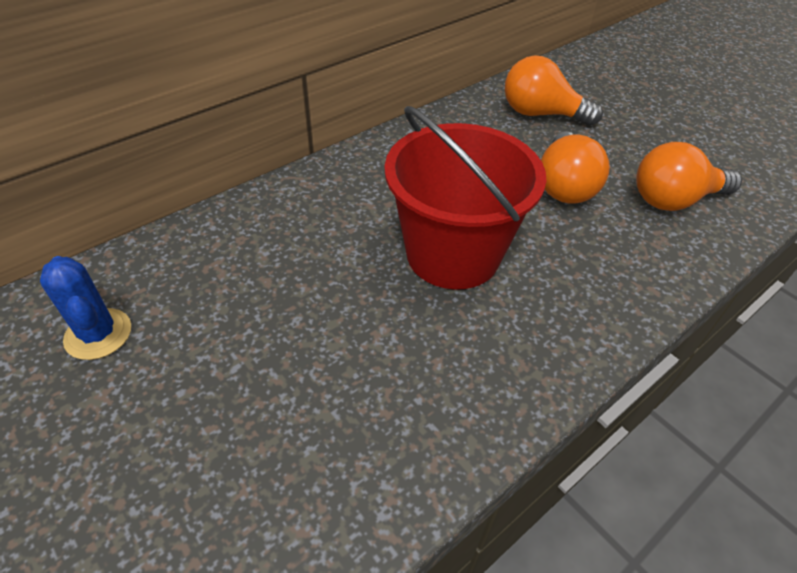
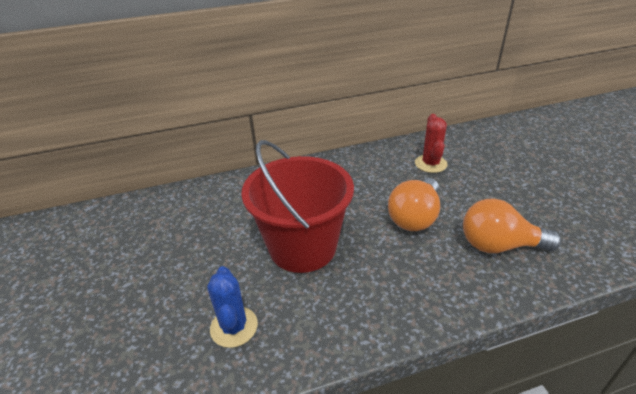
camera: 25 degrees right, 10 degrees down
blue cactus [40,256,131,360] -> blue cactus moved to [207,266,258,348]
orange light bulb [505,55,603,126] -> red cactus [415,114,448,173]

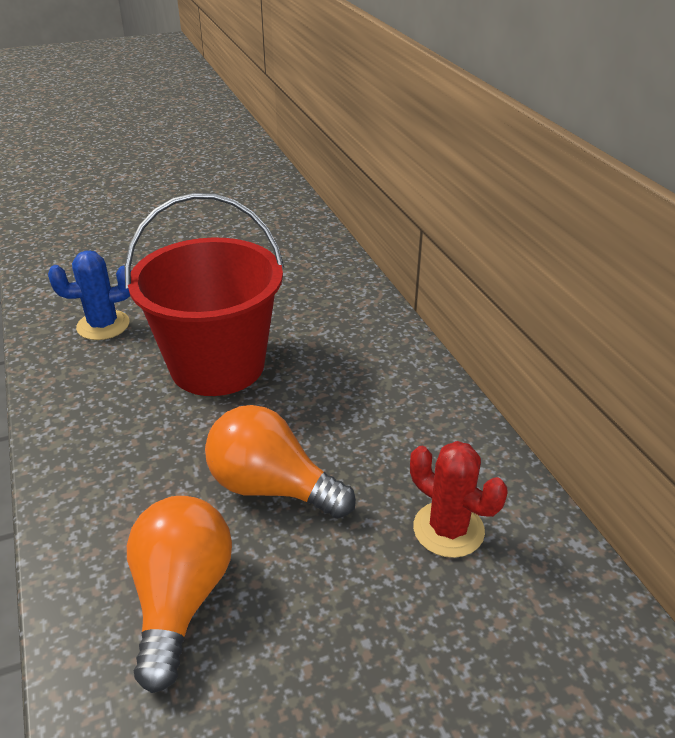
camera: 85 degrees right, 0 degrees up
red cactus [415,114,448,173] -> red cactus turned 45 degrees clockwise [410,441,508,558]

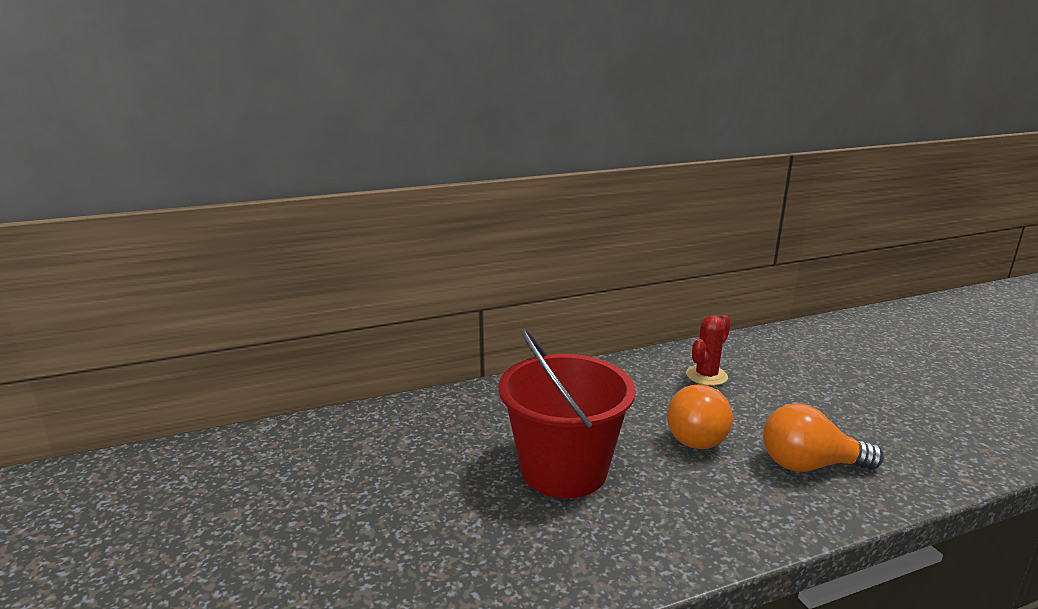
camera: 90 degrees left, 15 degrees down
blue cactus [48,250,130,340] -> none

